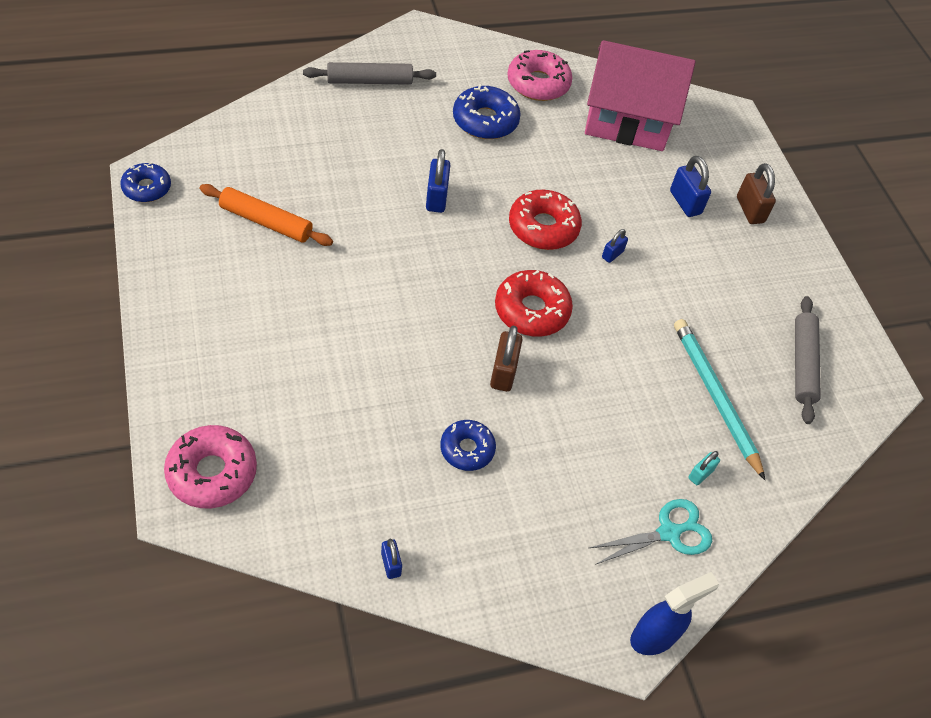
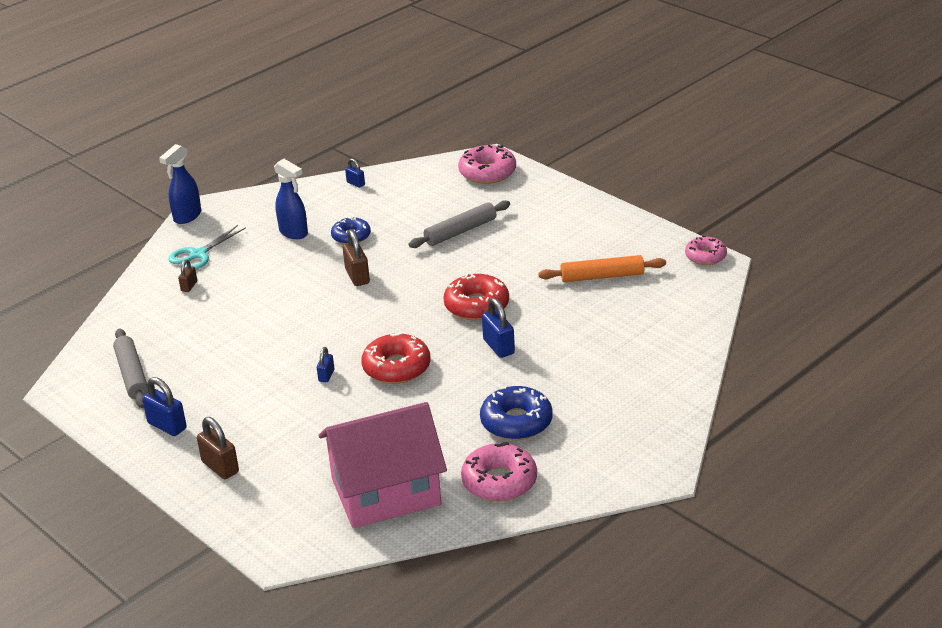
camera: 160 degrees right, 20 degrees down
blue donut [120,162,171,202] -> pink donut [685,236,727,265]
grey rolling pin [303,62,436,85] -> grey rolling pin moved to [408,200,510,248]
red donut [495,270,573,337] -> red donut moved to [443,273,509,320]
blue padlock [670,156,711,217] -> blue padlock moved to [142,377,187,436]
turquoise pencil [674,319,765,480] -> none
turquoise padlock [688,451,720,485] -> brown padlock [178,259,197,292]
none -> blue spray bottle [274,159,308,239]

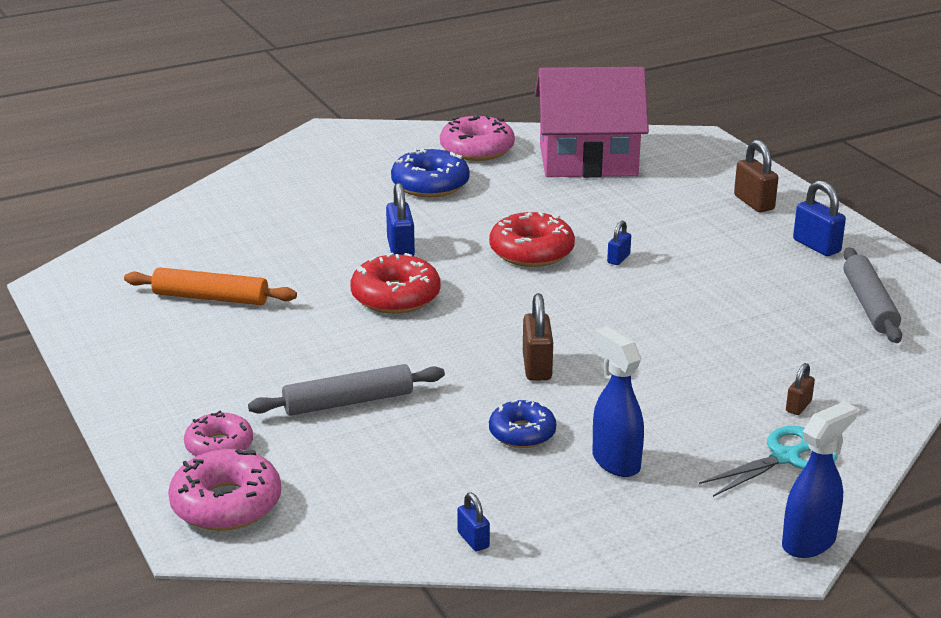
camera: 165 degrees left, 5 degrees down
pink donut [685,236,727,265] -> pink donut moved to [184,410,253,456]

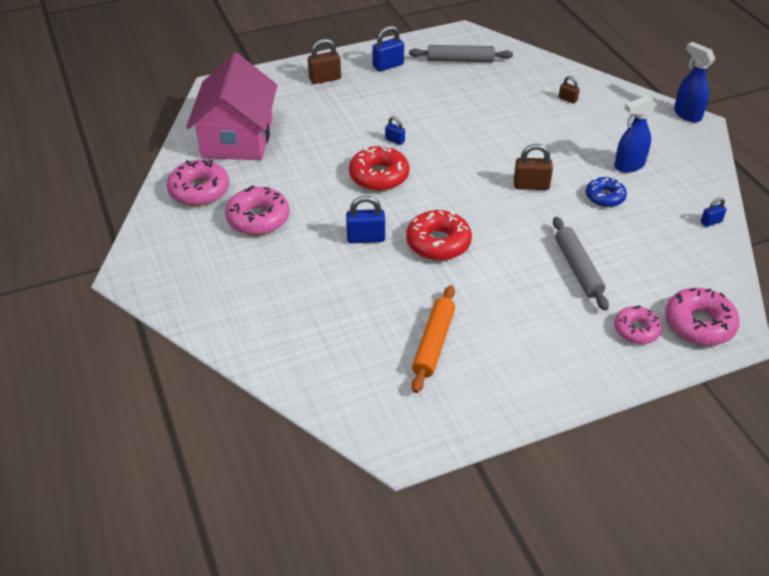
camera: 85 degrees left, 15 degrees up
blue donut [391,148,470,197] -> pink donut [225,186,290,235]
turquoise scissors [699,426,838,497] -> none

